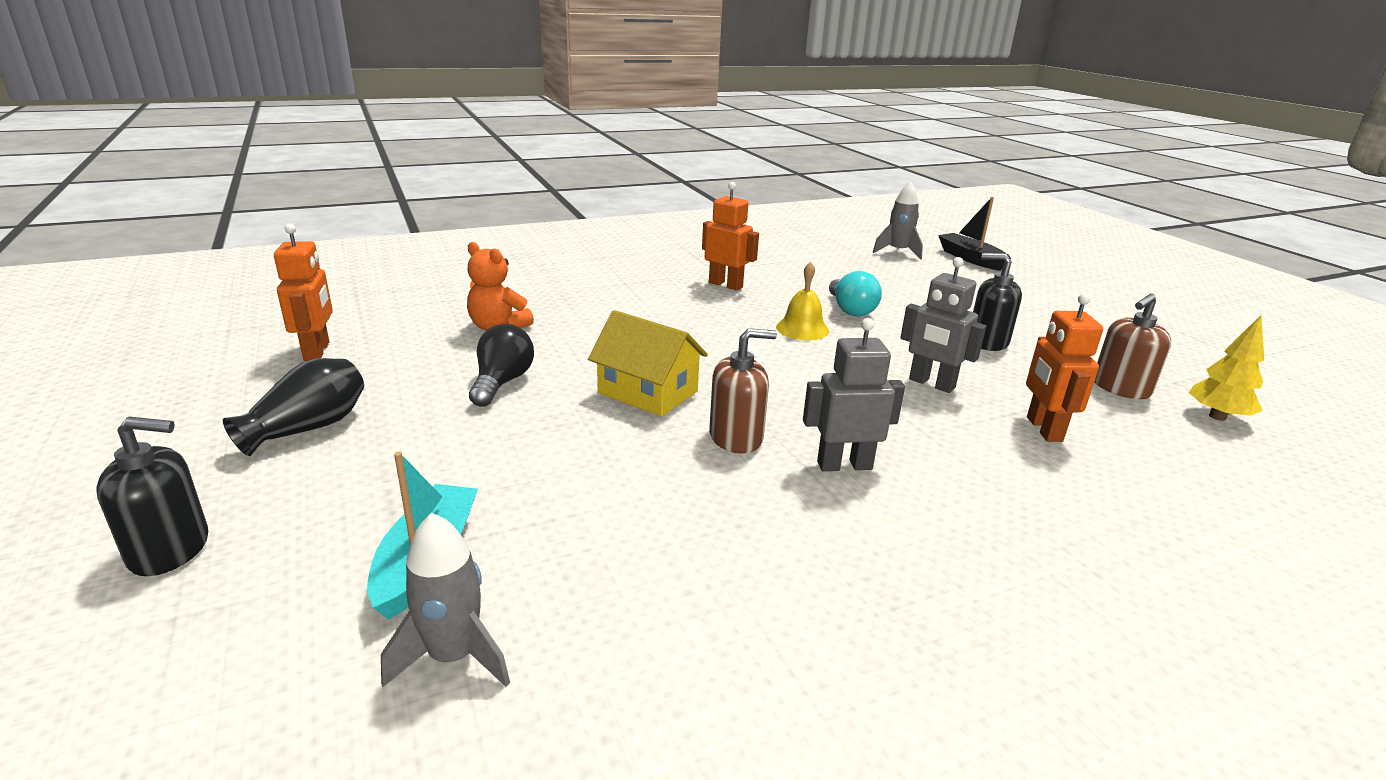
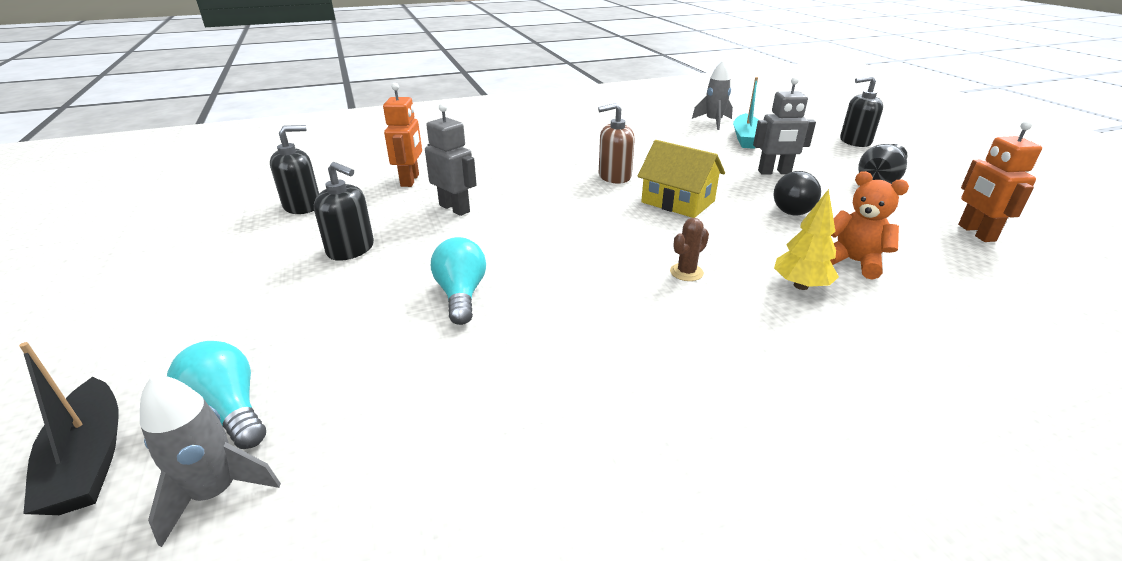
camera: 175 degrees left, 5 degrees up
orange robot [702,182,759,290] -> none
yellow bell [776,262,829,340] -> none
grey robot [803,318,905,471] -> grey robot moved to [753,77,816,175]
brown soap dispenser [1095,294,1171,399] -> black soap dispenser [270,125,319,214]
yellow tree [1189,315,1264,421] -> yellow tree moved to [774,189,839,290]
none -> turquoise light bulb [167,341,266,449]
none -> brown cactus [670,218,709,281]

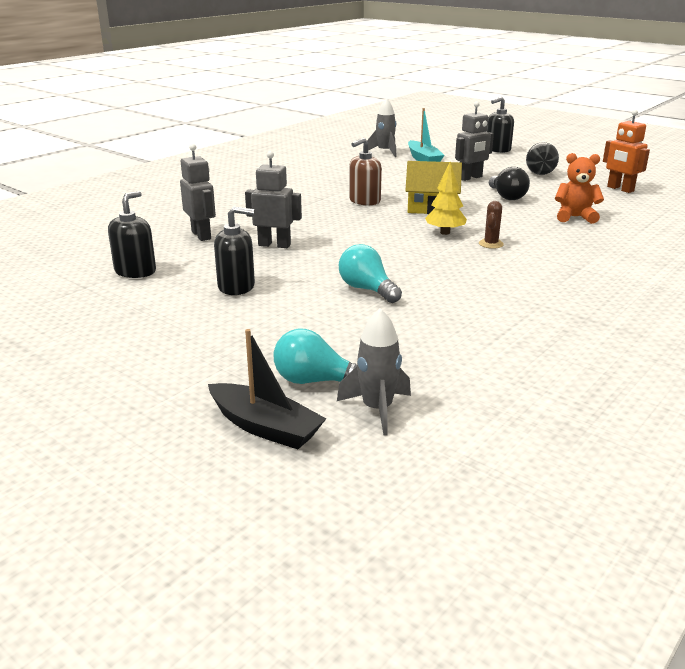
camera: 30 degrees left, 5 degrees down
orange robot [383,83,422,187] -> grey robot [180,144,216,241]
yellow tree [774,189,839,290] -> yellow tree moved to [425,162,467,235]

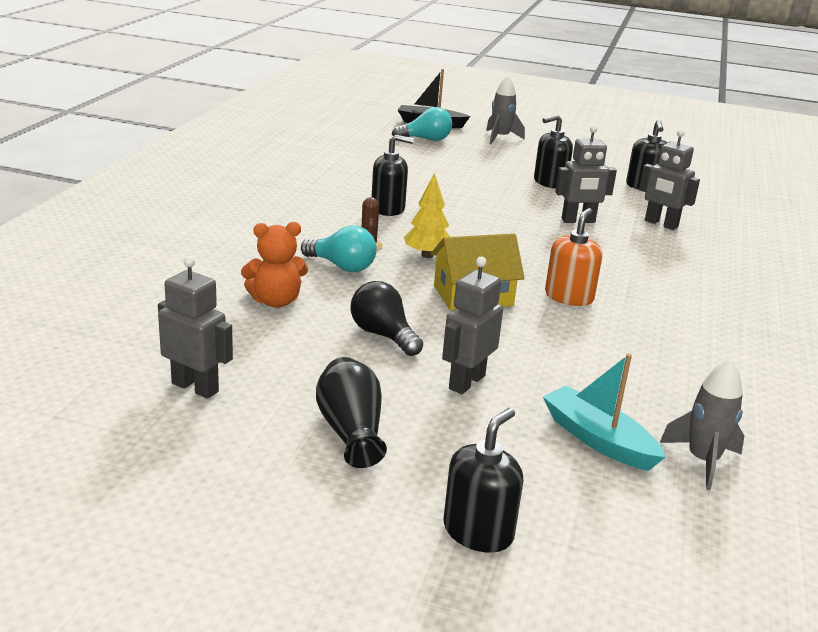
camera: 155 degrees right, 0 degrees up
grey rocket [337,308,411,436] -> grey rocket moved to [486,76,525,144]
turquoise light bulb [339,244,402,303] -> turquoise light bulb moved to [301,226,377,272]
brown soap dispenser [349,138,382,205] -> orange soap dispenser [545,208,602,306]
orange robot [603,110,650,193] -> grey robot [158,256,233,399]
none -> black soap dispenser [372,134,414,216]

